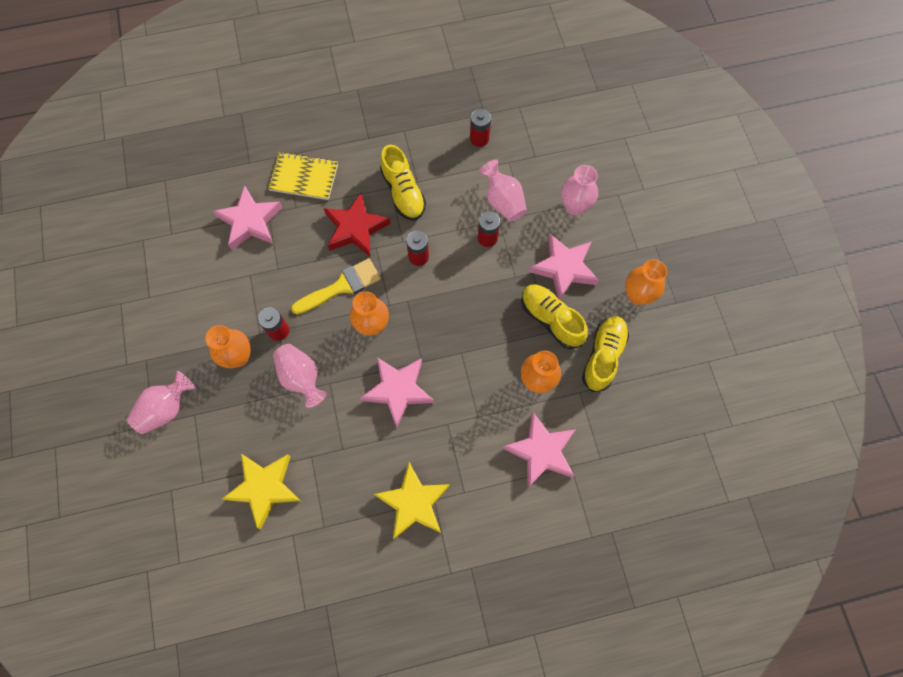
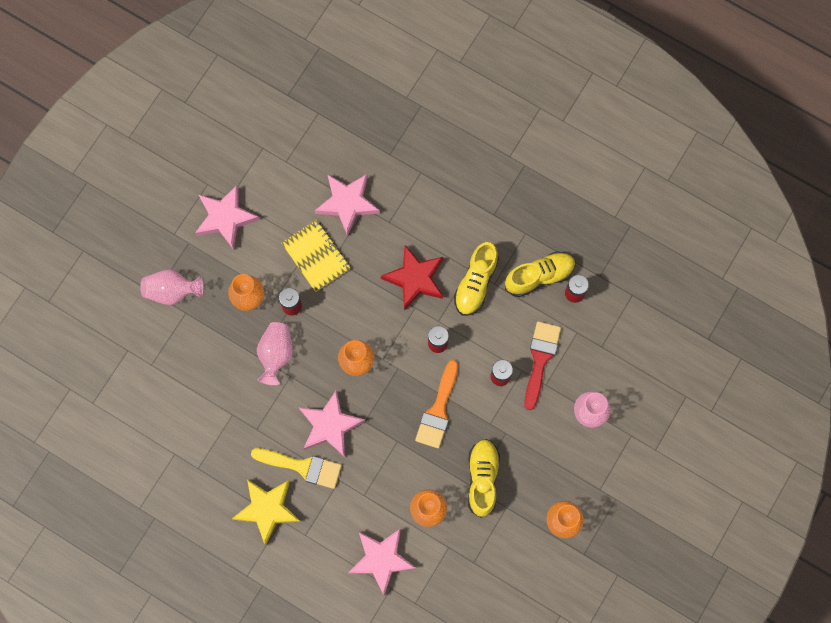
camera: 45 degrees right, 5 degrees up
yellow star [222,454,301,529] -> none
yellow notebook [268,152,338,200] -> yellow notebook moved to [281,220,350,292]
yellow brush [291,258,381,315] -> yellow brush moved to [251,448,342,489]
pink vase [479,159,527,222] -> red brush [524,321,561,410]
pink star [529,234,599,300] -> pink star moved to [195,185,260,250]
yellow shoe [582,316,629,392] -> yellow shoe moved to [505,251,576,297]
none -> orange brush [415,360,458,449]

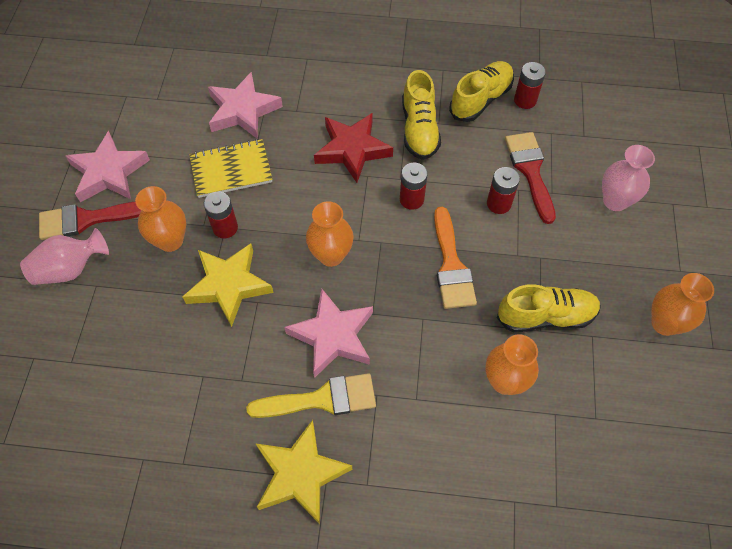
camera: 25 degrees left, 15 degrees down
pink vase [257,322,293,385] -> yellow star [183,243,274,327]
yellow notebook [281,220,350,292] -> yellow notebook turned 45 degrees counterclockwise [189,139,272,198]
pink star [348,528,417,595] -> none
yellow shoe [468,439,500,518] -> yellow shoe turned 105 degrees clockwise [497,284,601,332]
none -> red brush [39,202,142,240]

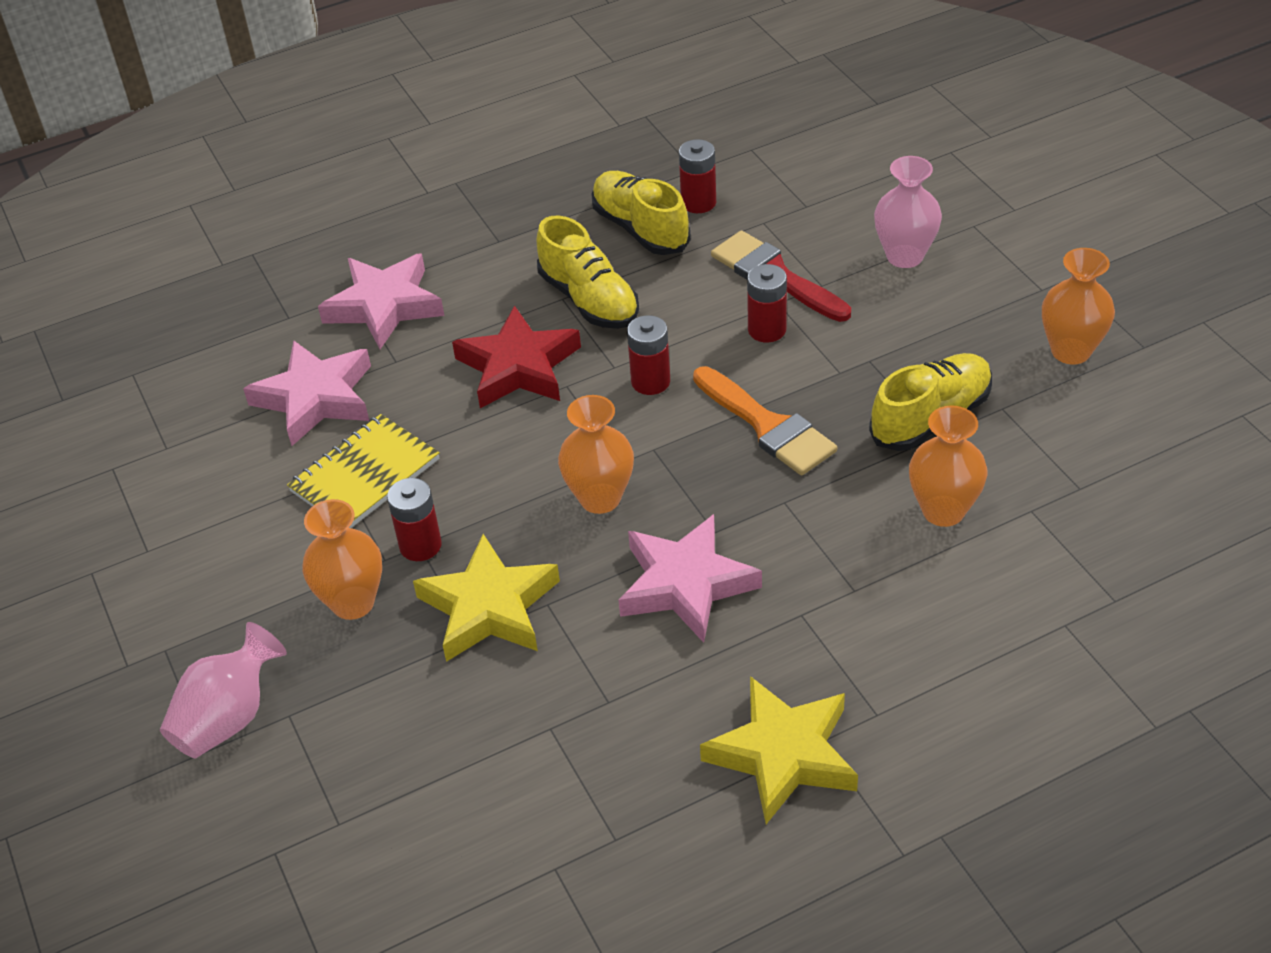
camera: 30 degrees left, 15 degrees down
red brush [39,202,142,240] -> none
pink star [66,131,150,202] -> pink star moved to [318,253,444,349]
yellow brush [246,373,376,418] -> none
yellow shoe [449,61,514,122] -> yellow shoe turned 45 degrees counterclockwise [591,171,691,255]

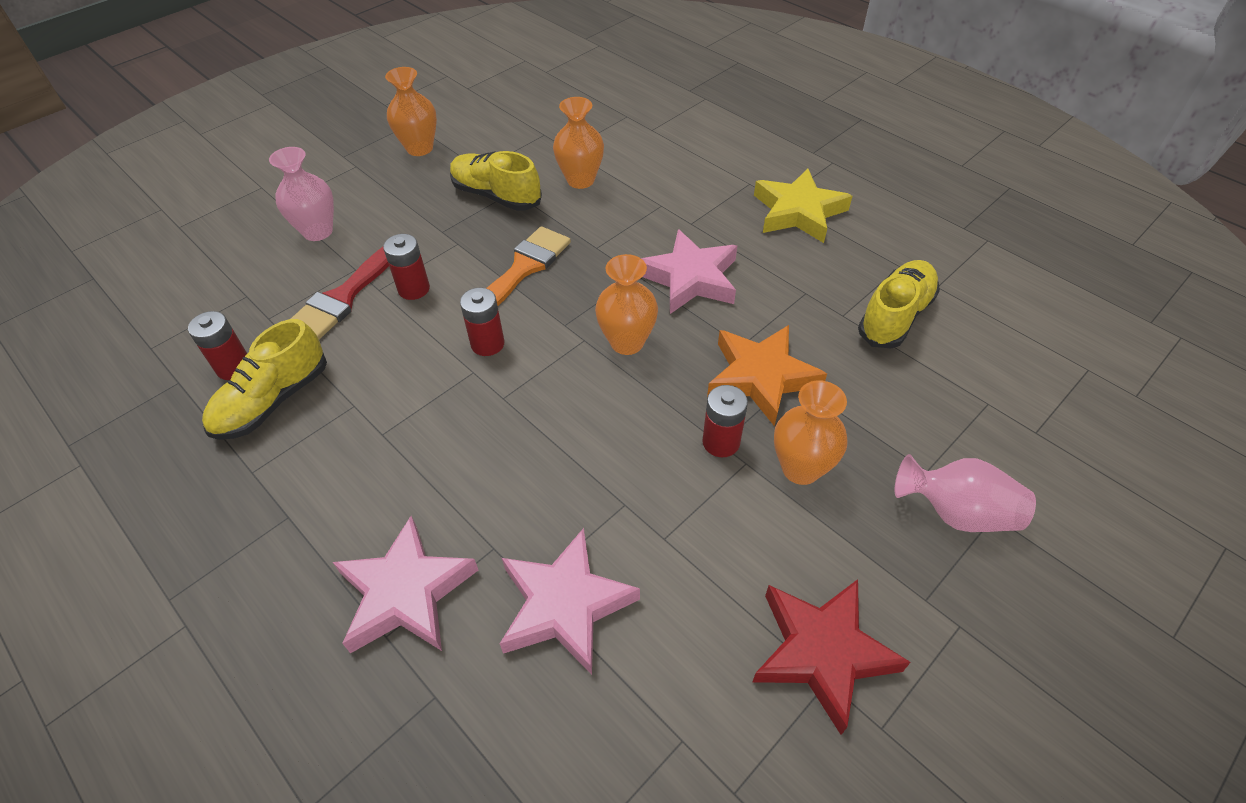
camera: 110 degrees left, 5 degrees up
yellow notebook [287,414,440,528] -> none
yellow star [413,534,560,662] -> orange star [707,325,827,426]
red star [452,305,581,408] -> red star moved to [753,579,911,735]
yellow shoe [537,215,639,329] -> yellow shoe moved to [858,260,940,348]

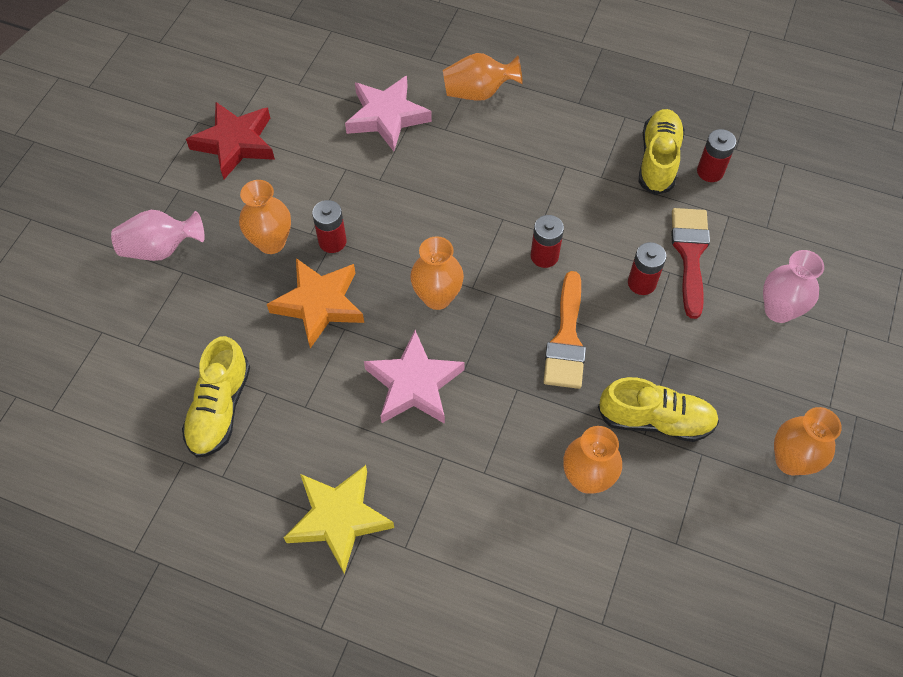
camera: 155 degrees right, 10 degrees up
pink star [333,516,478,653] -> orange vase [443,53,523,101]

